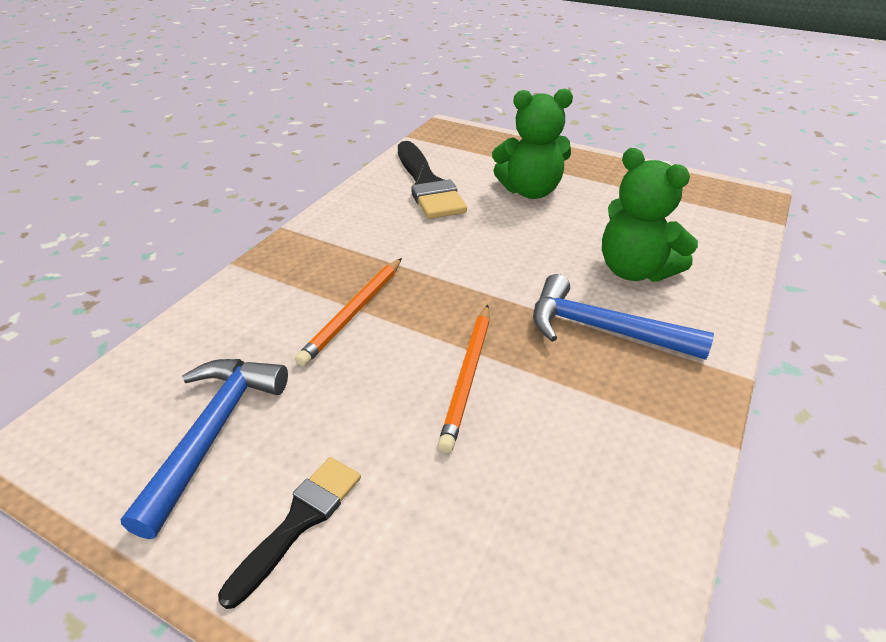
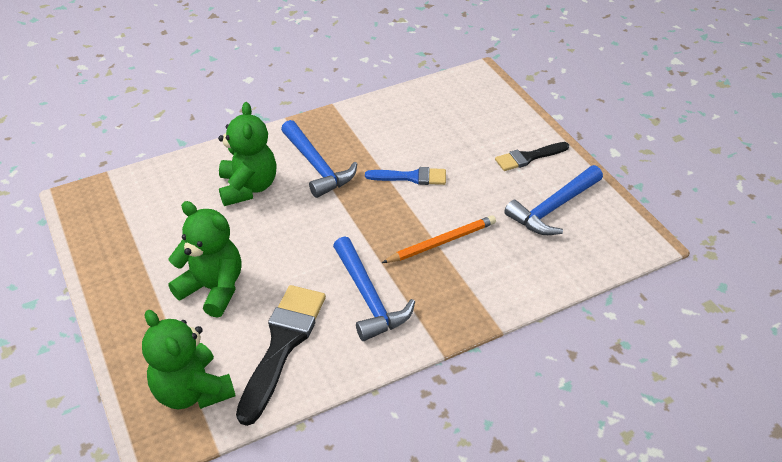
camera: 145 degrees left, 5 degrees up
orange pencil [438,305,490,453] -> blue brush [365,167,446,185]
none -> green teddy bear [142,310,236,409]
none -> blue hammer [333,236,415,341]

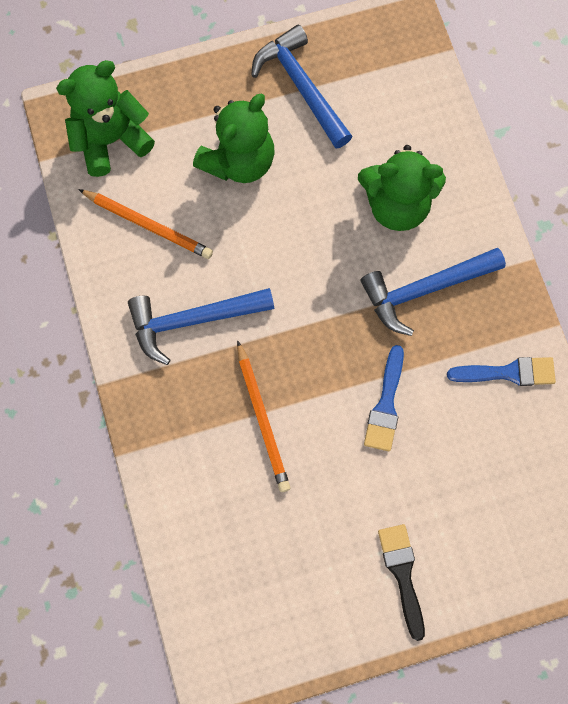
camera: 100 degrees right, 30 degrees up
black brush [236,285,326,426] -> orange pencil [78,189,213,259]
blue hammer [504,165,603,235] -> blue hammer moved to [251,25,353,149]
none -> blue brush [447,357,556,386]

